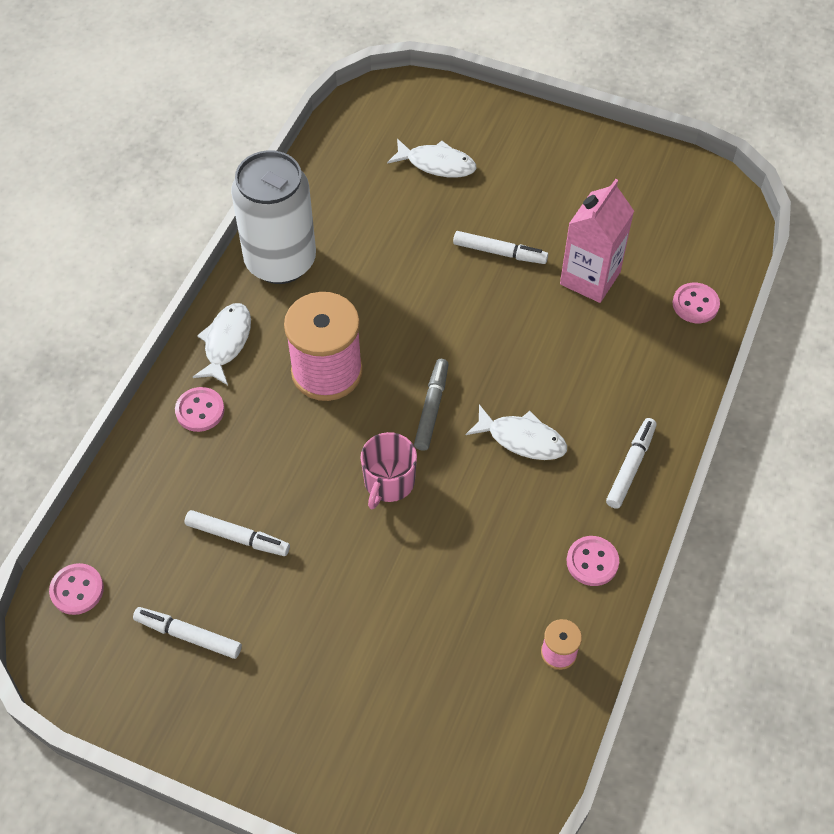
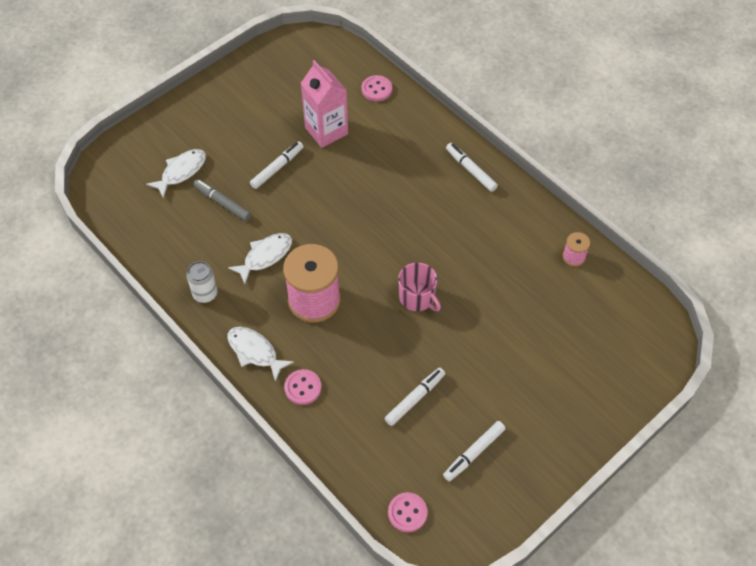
camera: 65 degrees left, 0 degrees up
white can [231,150,316,284] -> white can [187,261,218,303], size x0.45
grey marker [414,359,448,451] -> grey marker moved to [193,179,251,221]
white fish [466,404,567,460] -> white fish moved to [228,233,292,284]
pink button [567,536,619,586] -> none

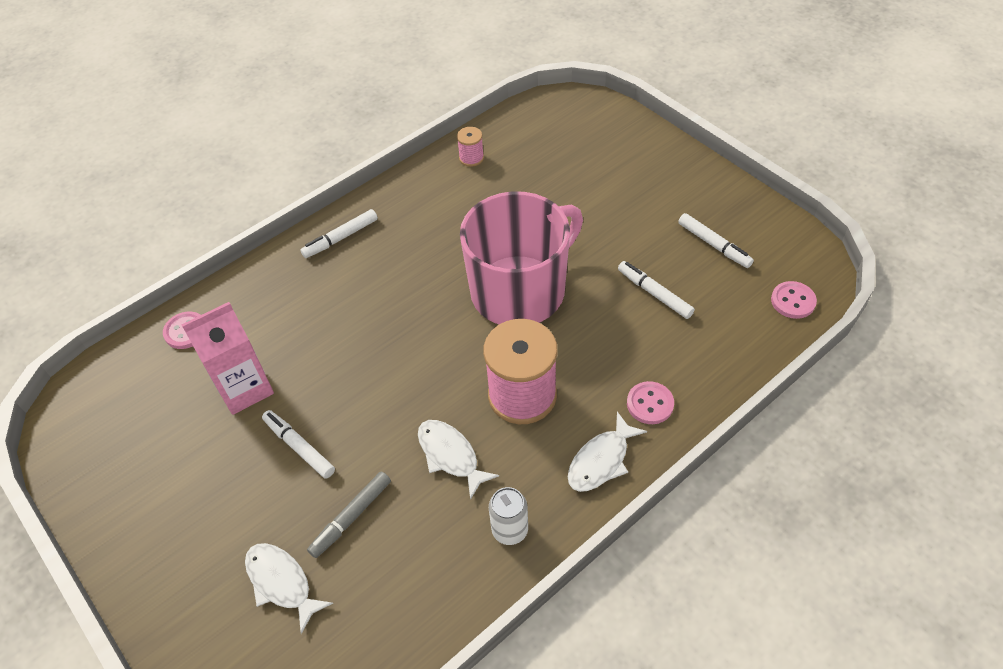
camera: 85 degrees left, 5 degrees down
pink mug [398,263,441,311] -> pink mug [460,191,583,325], size x2.20

